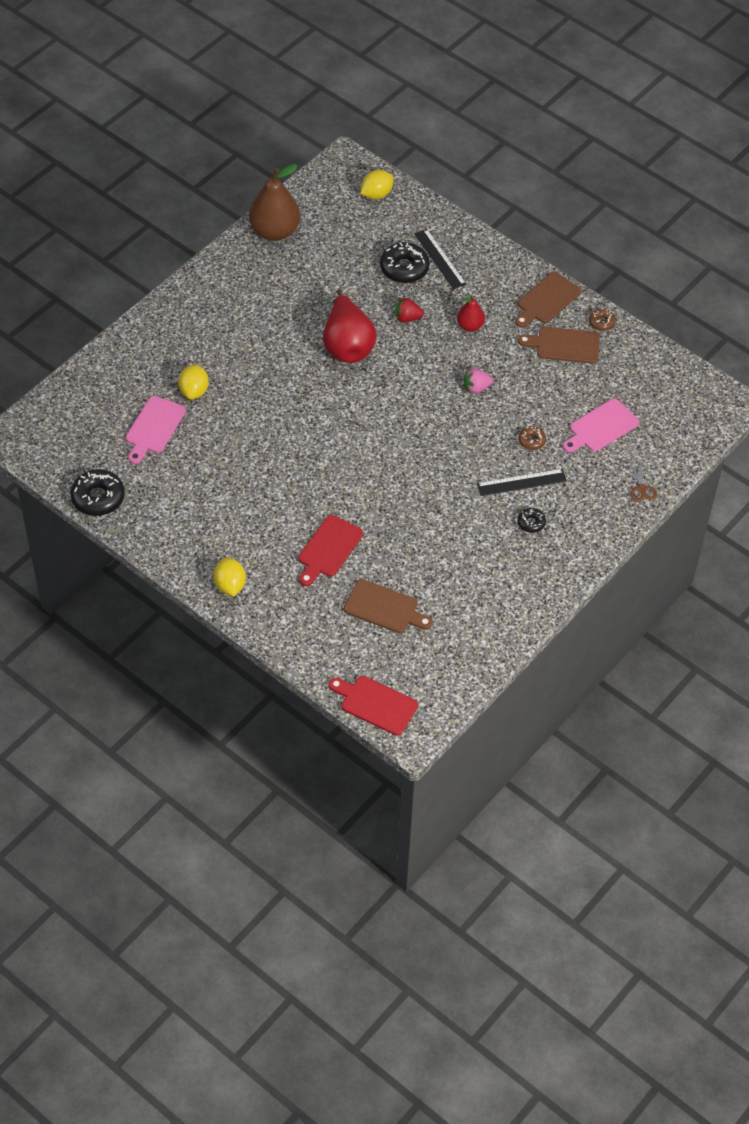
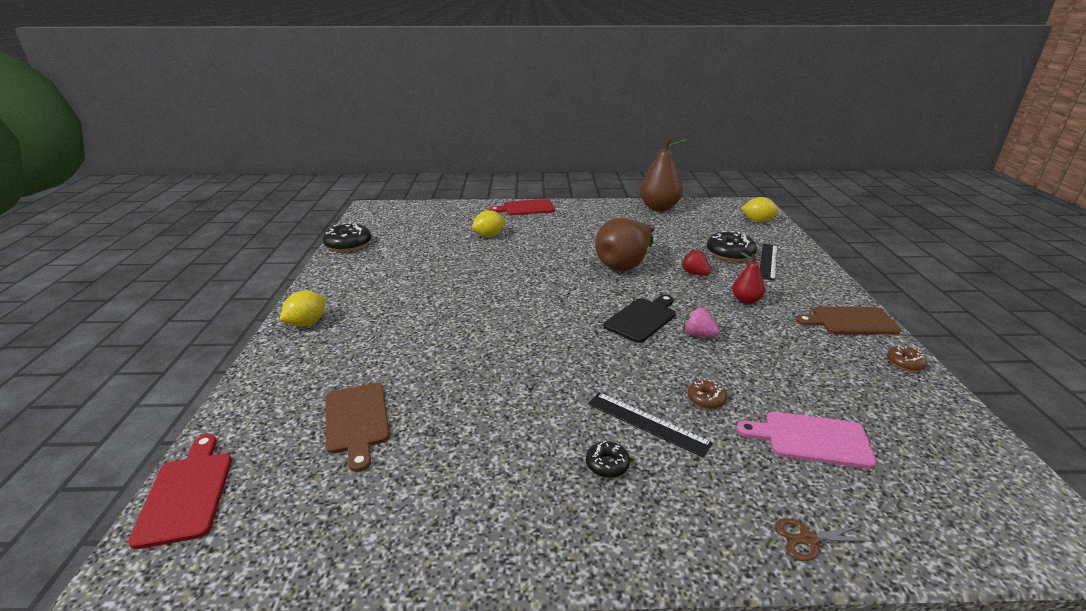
camera: 50 degrees right, 25 degrees down
pink cutting board [125,396,186,464] -> none
red cutting board [298,515,363,586] -> red cutting board moved to [489,199,555,215]
red pear [323,289,377,363] -> brown pear [595,218,655,271]
brown cutting board [518,327,600,364] -> none
brown scissors [629,461,657,502] -> brown scissors turned 45 degrees clockwise [775,518,874,561]
none -> black cutting board [603,295,676,343]

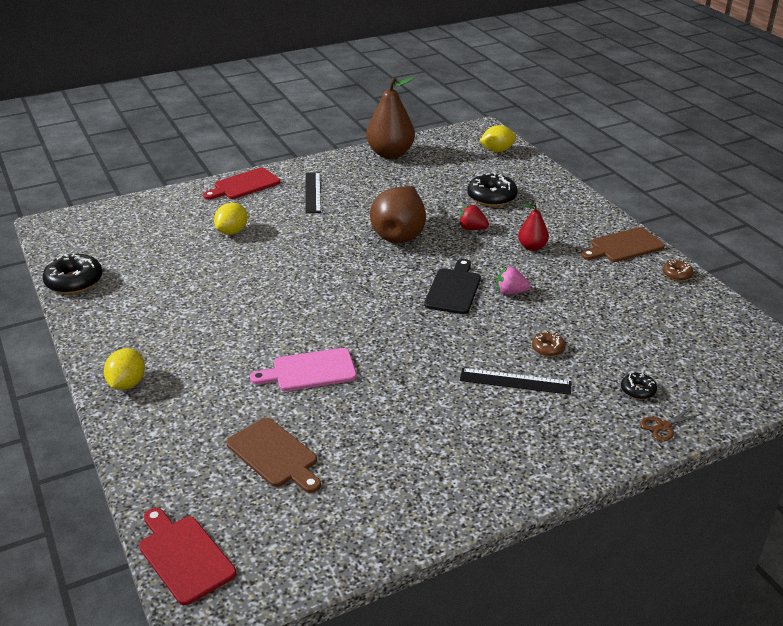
camera: 25 degrees left, 5 degrees up
black donut [586,440,630,478] -> black donut moved to [621,373,657,399]
pink cutting board [736,412,877,469] -> pink cutting board moved to [250,348,357,391]
black ruler [760,243,777,281] -> black ruler moved to [306,172,321,213]

